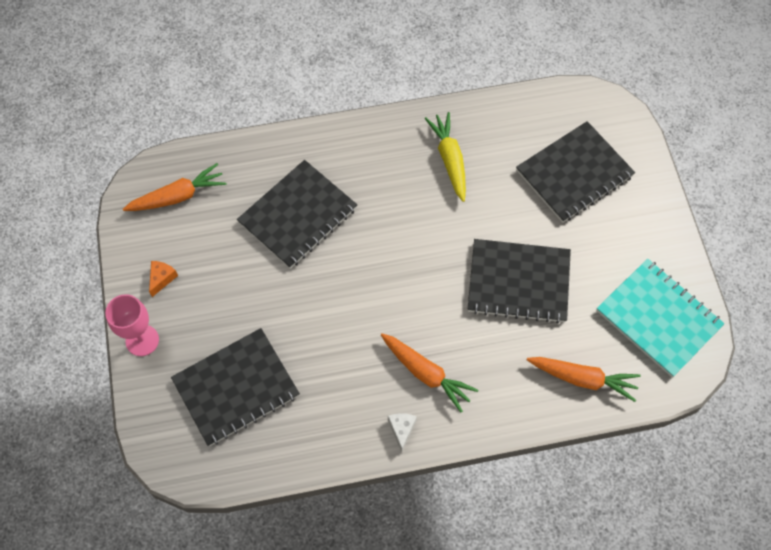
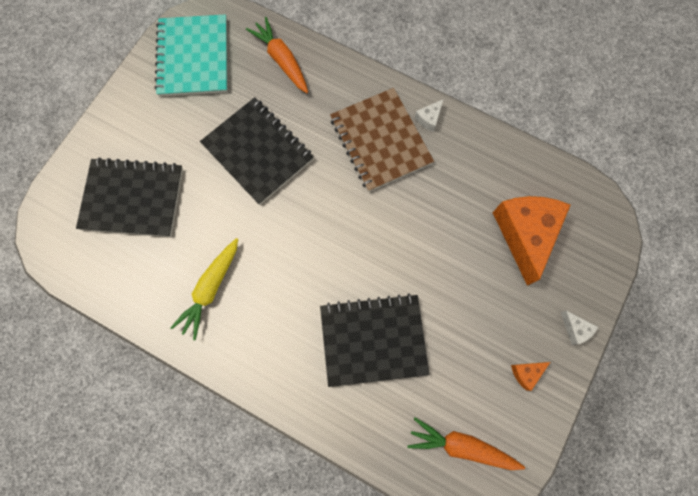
camera: 140 degrees left, 10 degrees up
pink goblet [105,294,159,356] -> white cheese [561,311,598,345]
black notebook [171,328,300,446] -> orange cheese [492,196,570,286]
orange carrot [381,333,478,412] -> brown notebook [330,88,434,192]

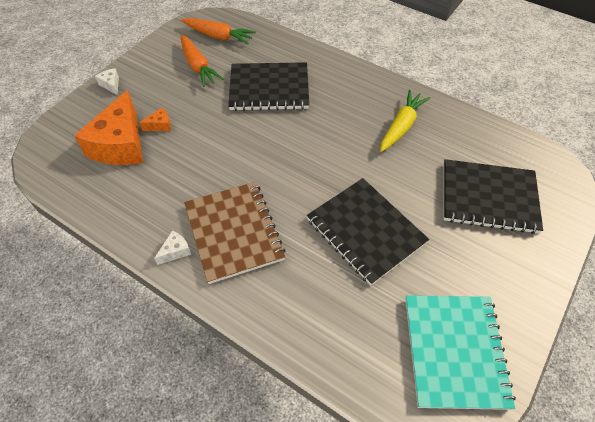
camera: 175 degrees left, 20 degrees down
orange carrot [246,17,308,93] -> orange carrot moved to [181,35,224,87]
orange cheese [511,362,550,391] -> orange cheese moved to [139,108,171,131]

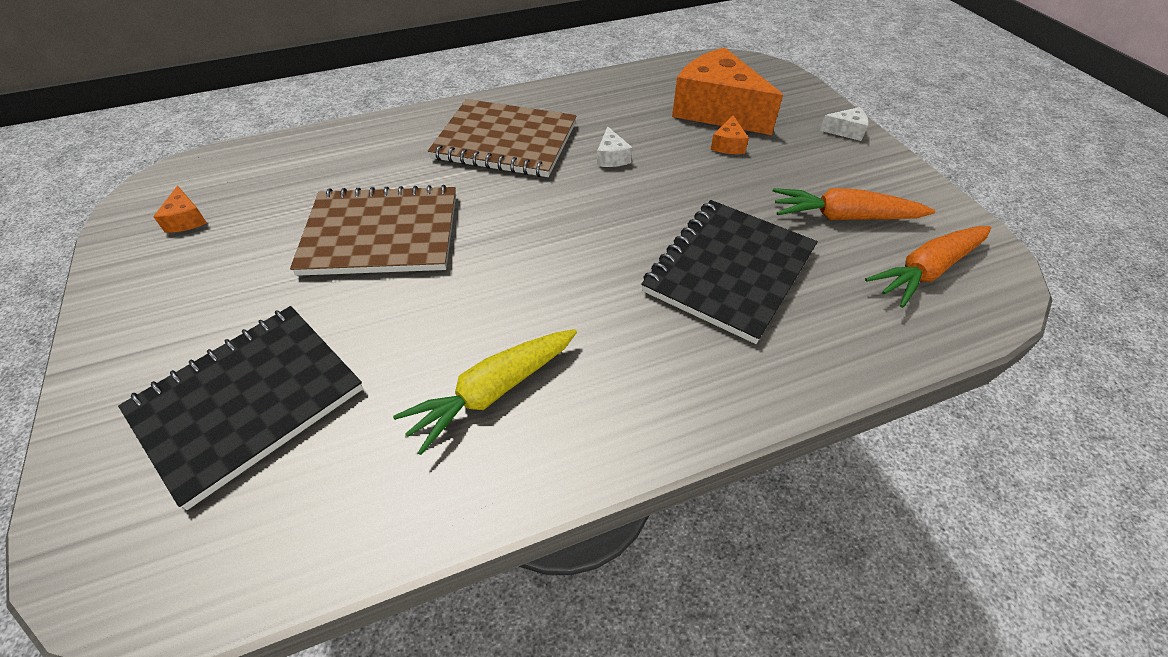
camera: 125 degrees right, 5 degrees down
white cheese [154,230,191,265] -> white cheese moved to [597,126,632,167]
black notebook [307,178,429,285] -> brown notebook [290,185,456,276]
yellow carrot [380,90,430,152] -> yellow carrot turned 75 degrees clockwise [393,329,577,455]
turquoise notebook [405,295,516,410] -> orange cheese [153,186,207,233]

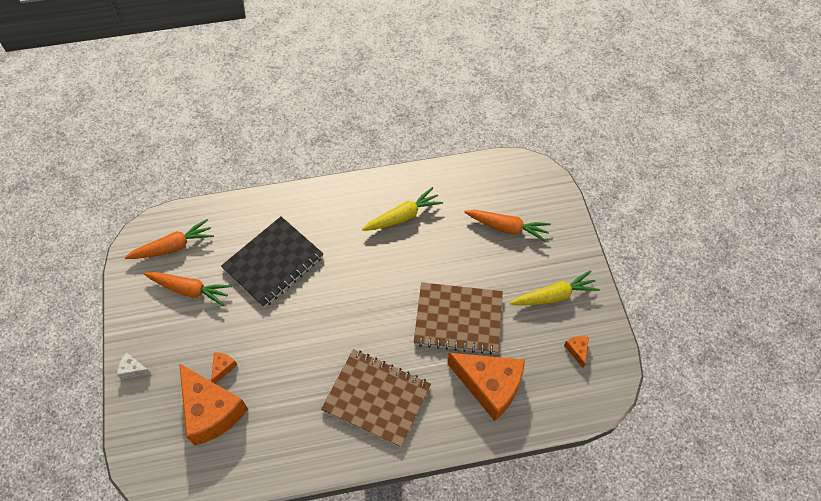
camera: 170 degrees left, 10 degrees up
black notebook [118,306,363,510] -> orange carrot [464,210,551,242]
white cheese [597,126,632,167] -> none
none -> orange cheese [447,353,525,421]
none -> yellow carrot [510,270,600,305]

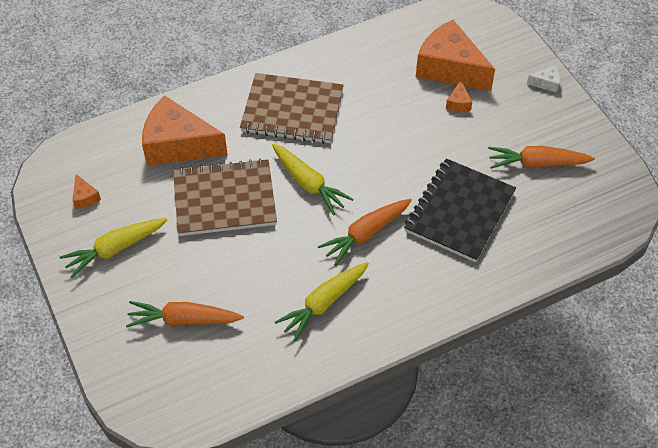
camera: 165 degrees right, 5 degrees down
orange carrot [125,219,214,259] -> orange carrot moved to [318,199,412,266]
none -> yellow carrot [272,144,353,215]

